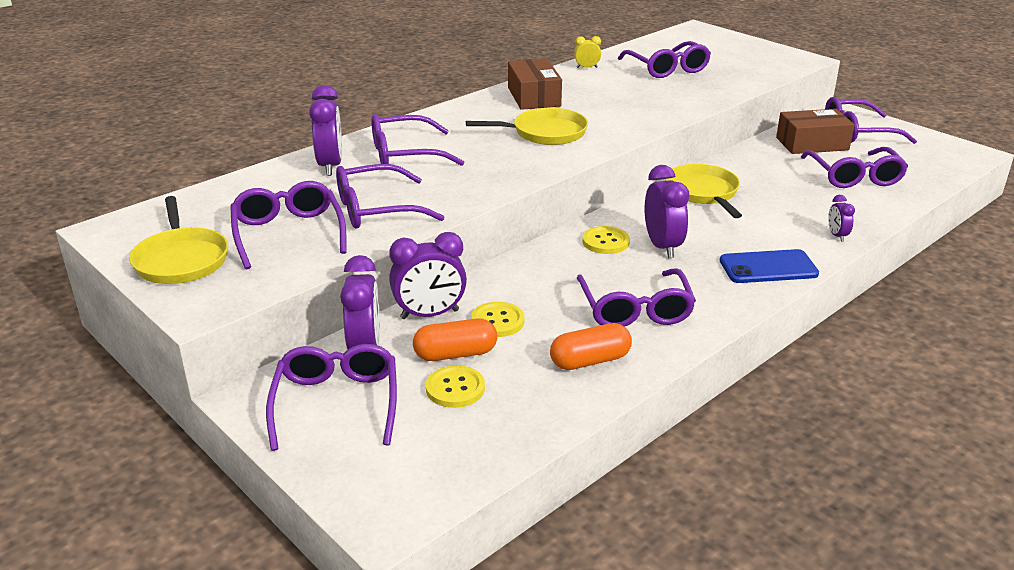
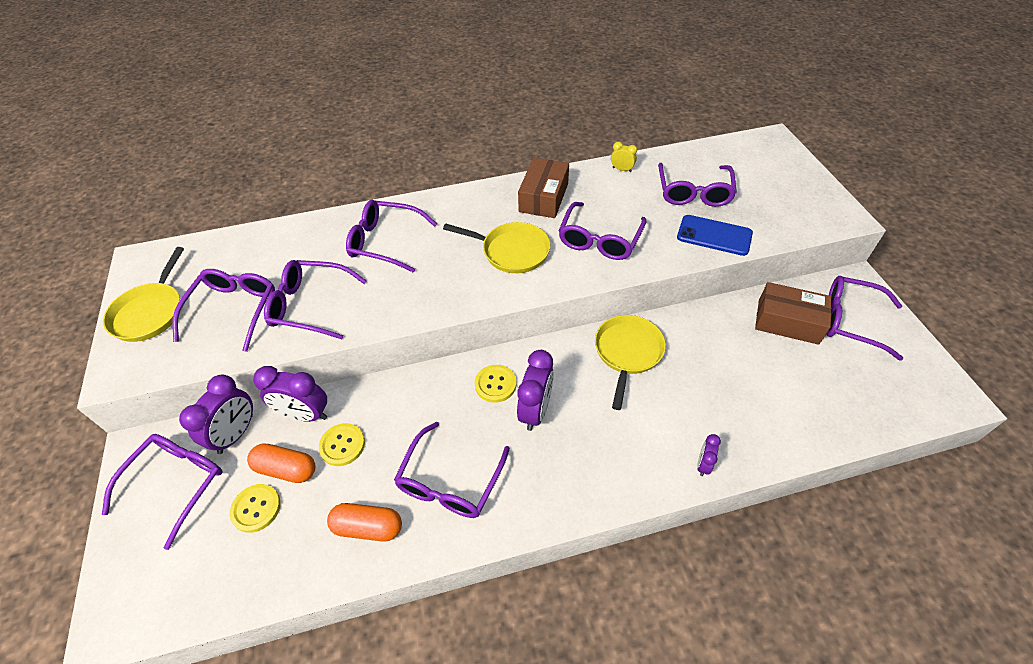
camera: 30 degrees right, 20 degrees up
purple clock [309,85,342,176] -> none
blue phone [720,249,819,283] -> blue phone moved to [677,215,753,256]
purple glasses [801,147,908,188] -> purple glasses moved to [559,202,647,260]

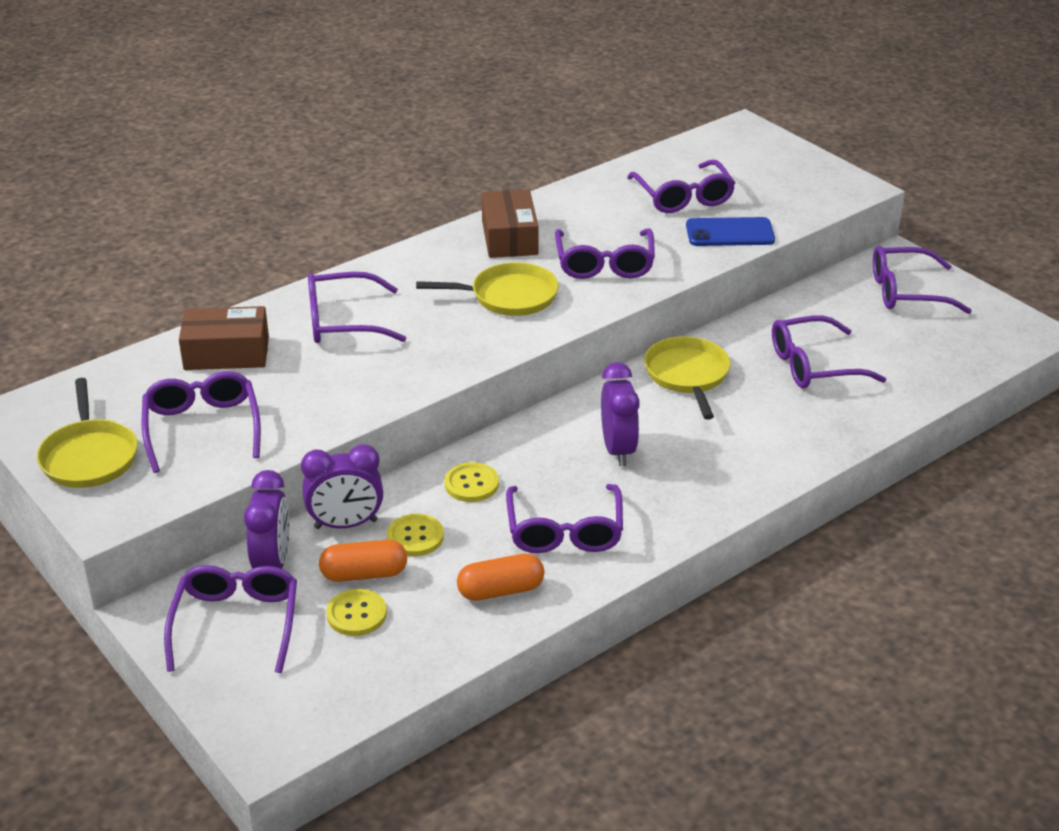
camera: 25 degrees left, 15 degrees down
purple glasses [264,260,367,339] -> purple glasses moved to [772,315,886,388]
yellow button [475,365,516,403] -> yellow button moved to [444,462,499,502]
yellow clock [611,142,637,172] -> none
purple clock [697,434,721,476] -> none
brown box [755,282,832,345] -> brown box moved to [179,306,269,370]

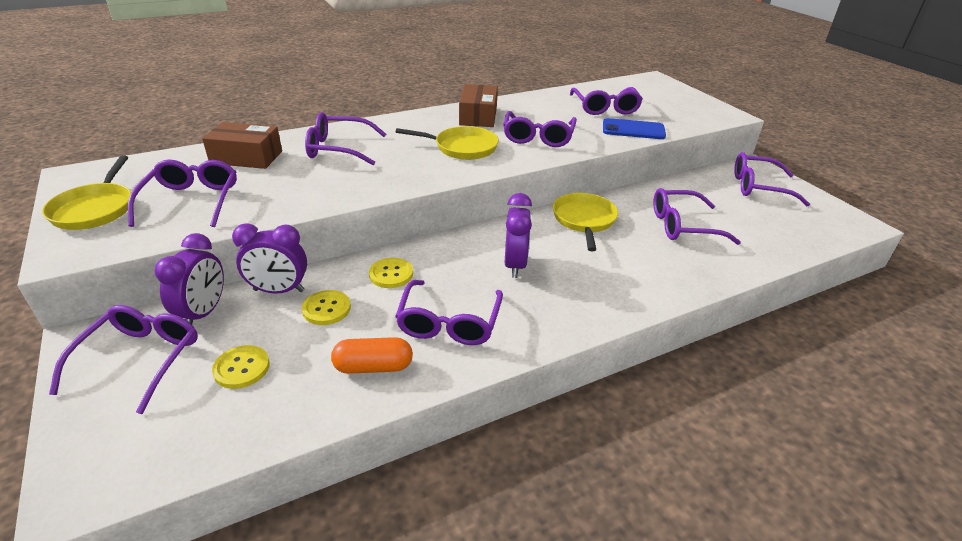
camera: 10 degrees right, 0 degrees up
orange capsule [319,540,407,582] -> none

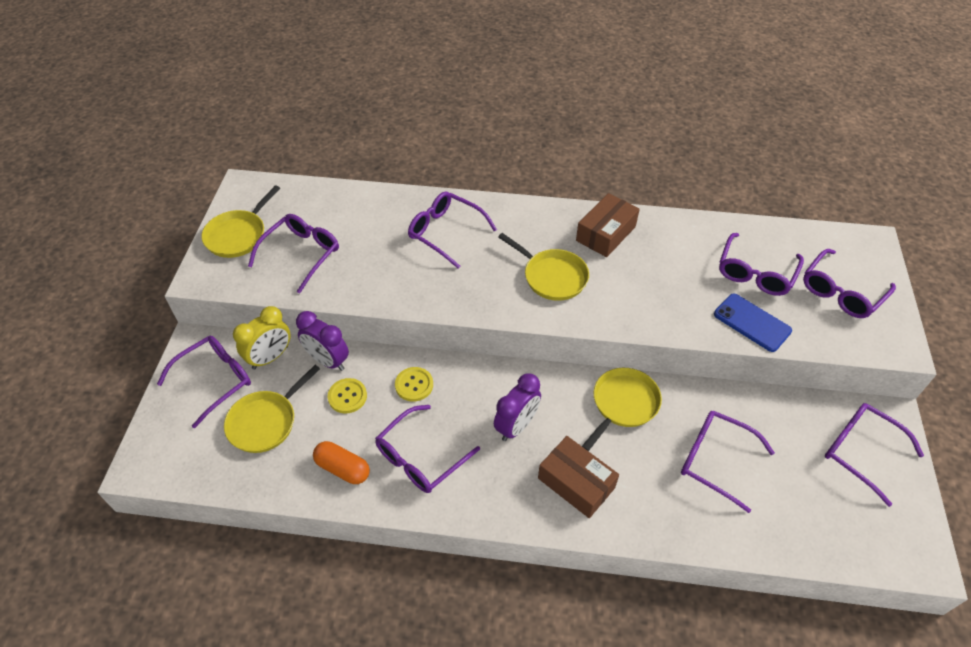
camera: 35 degrees right, 15 degrees up
purple clock [155,233,224,324] -> yellow clock [233,306,291,369]
brown box [202,122,282,169] -> brown box moved to [538,436,619,518]
yellow button [212,345,270,389] -> yellow pan [224,365,320,453]
purple glasses [503,111,577,147] -> purple glasses moved to [803,249,896,318]

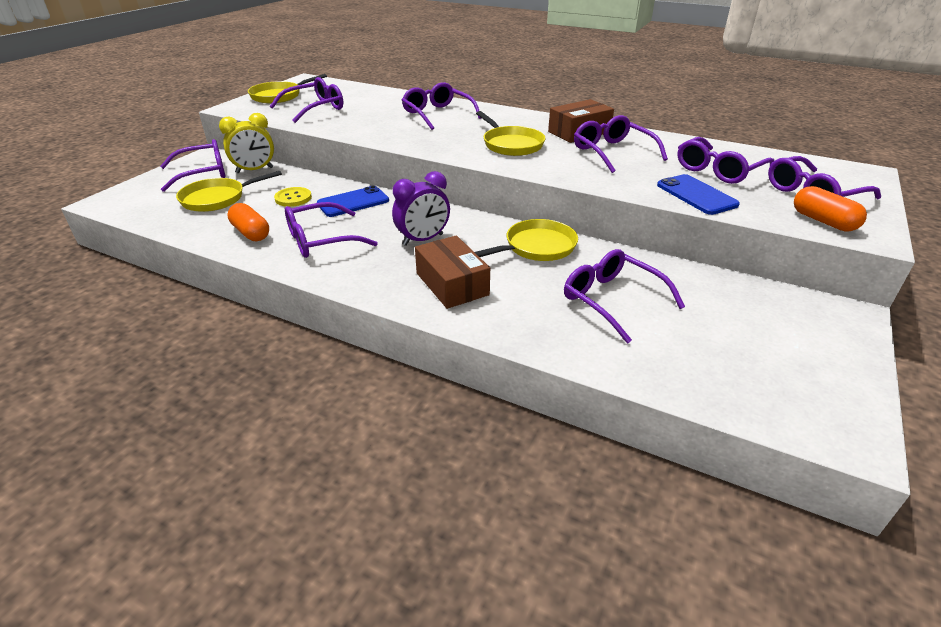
camera: 20 degrees right, 15 degrees down
purple clock [296,311,349,371] -> none
yellow button [395,367,433,402] -> blue phone [317,186,389,217]
purple glasses [825,403,924,507] -> purple glasses moved to [574,115,668,173]
none -> orange capsule [794,186,867,232]

